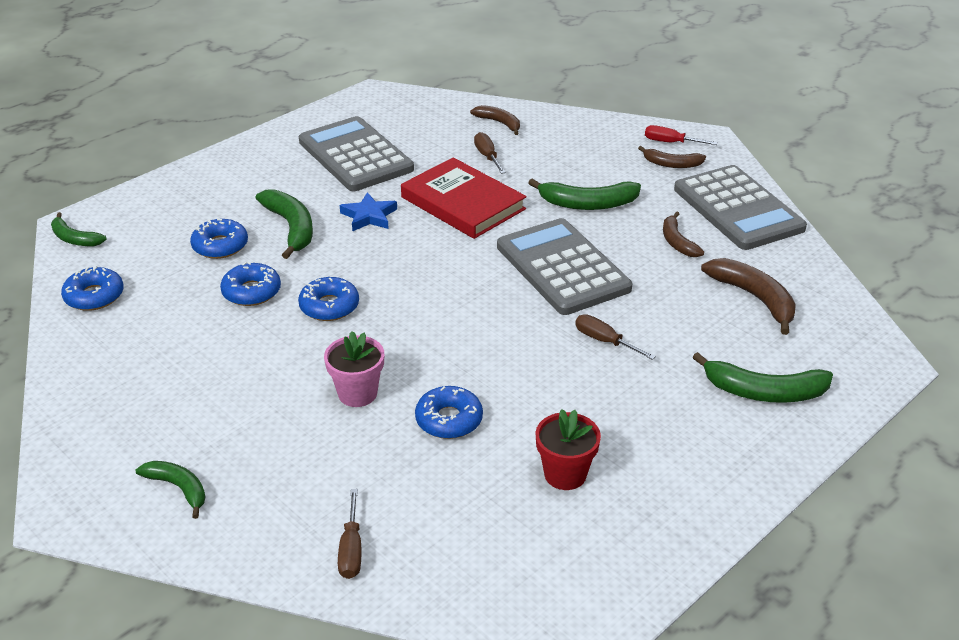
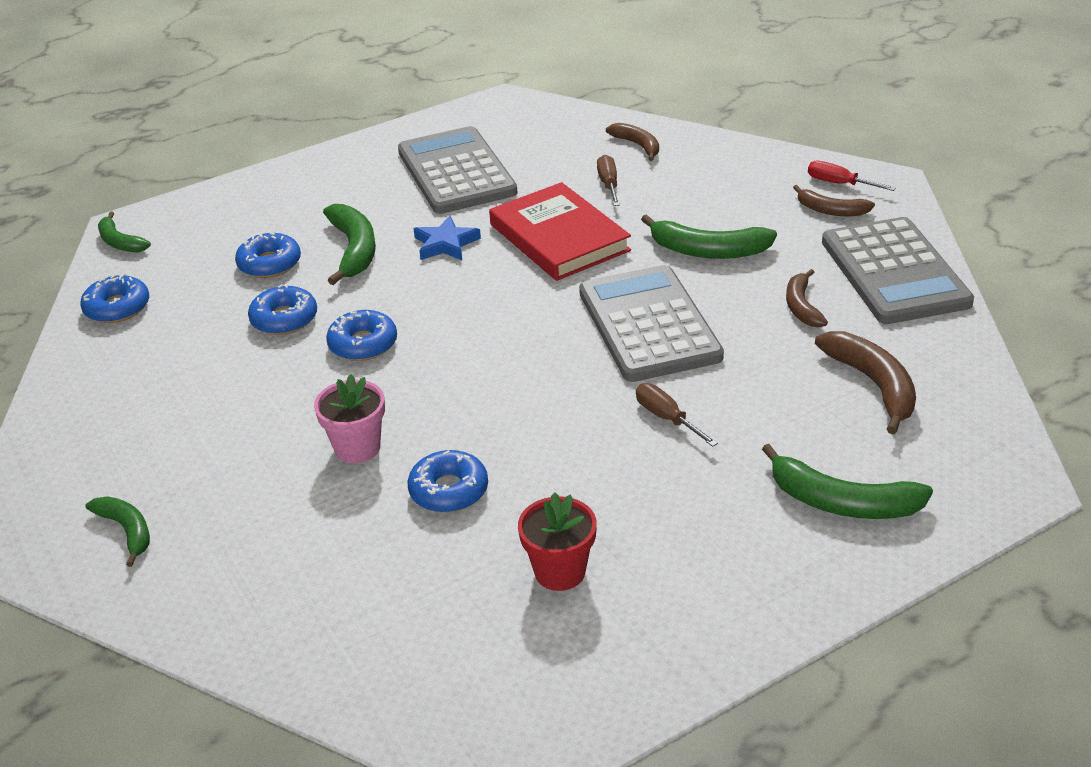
camera: 15 degrees right, 0 degrees up
brown screwdriver [338,489,362,579] -> none

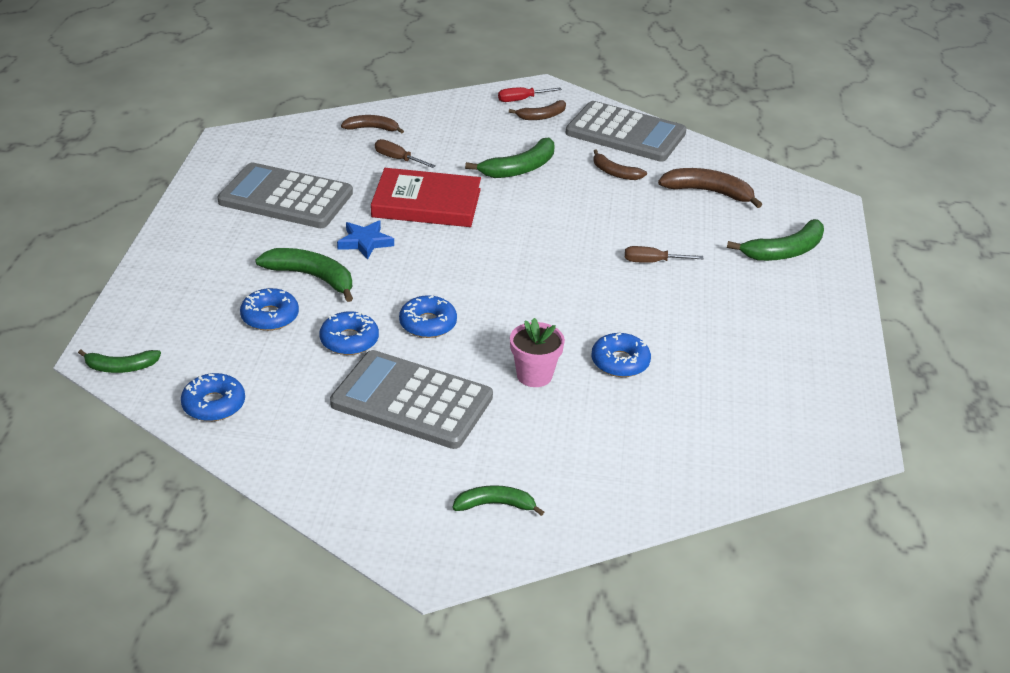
camera: 55 degrees left, 0 degrees up
red flower pot [518,492,597,591] -> none
grey calculator [579,265,724,382] -> grey calculator moved to [330,350,493,449]

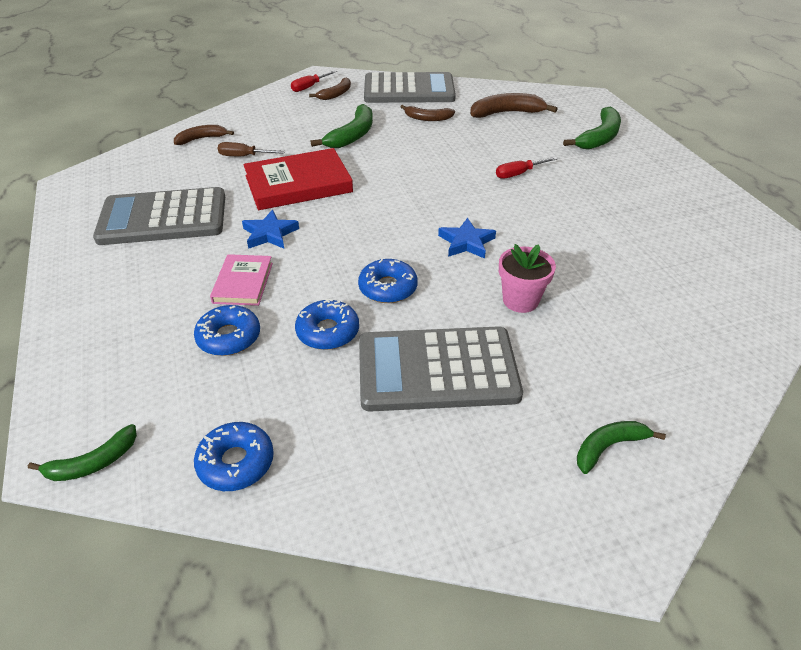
camera: 25 degrees left, 5 degrees up
green banana [255,248,353,302] -> pink book [210,254,273,306]
blue donut [591,333,651,377] -> none
brown screwdriver [625,246,703,263] -> red screwdriver [496,157,558,179]
none -> blue star [438,218,496,259]

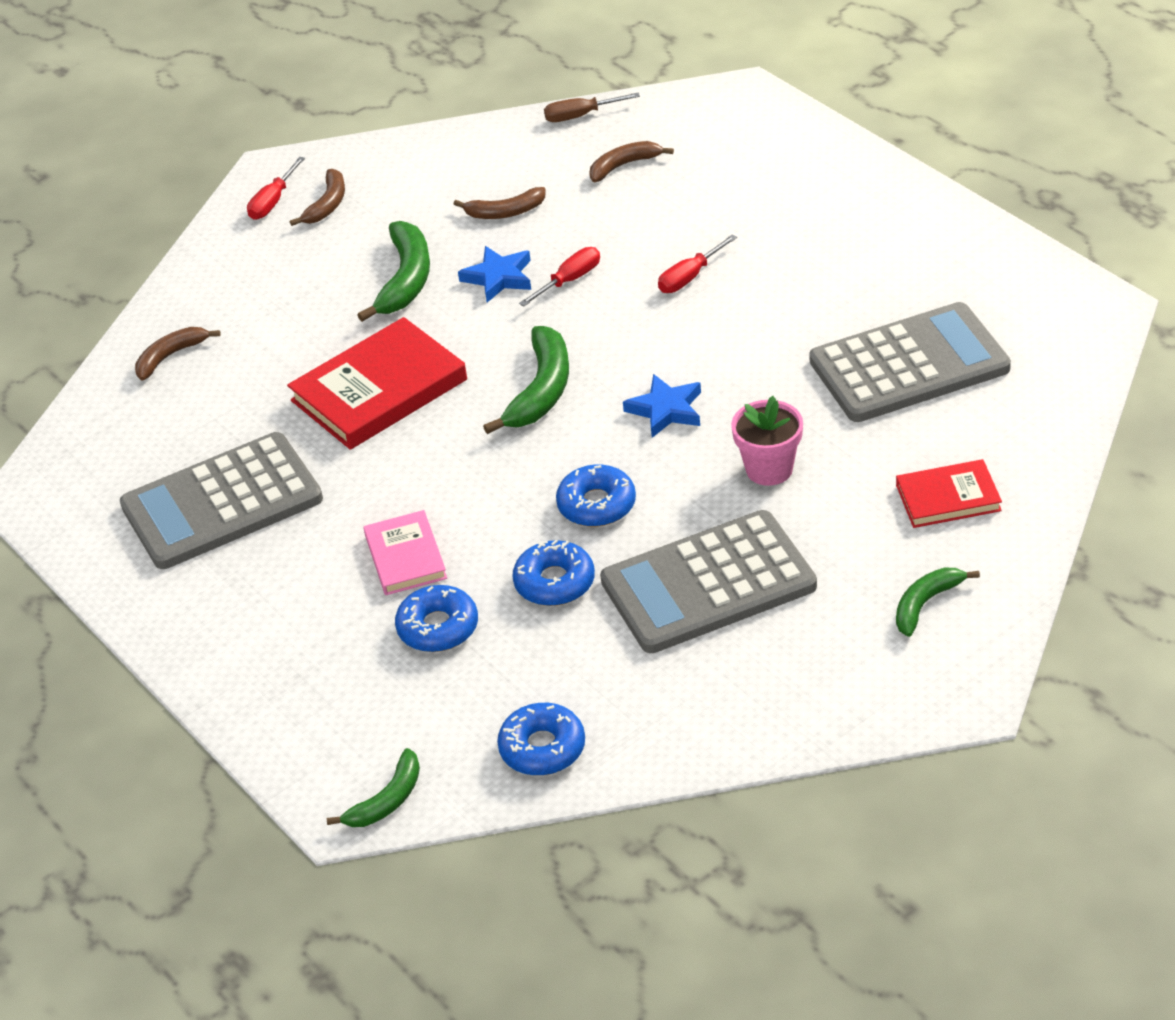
camera: 15 degrees left, 0 degrees up
brown screwdriver [218,142,285,156] -> brown screwdriver moved to [544,93,640,122]
blue star [242,210,299,249] -> blue star moved to [458,246,531,302]
grey calculator [364,72,456,103] -> grey calculator moved to [809,302,1011,422]
brown banana [470,93,558,118] -> brown banana [589,141,674,182], size x0.63
green banana [563,107,621,150] -> green banana moved to [483,326,569,434]
none -> red screwdriver [519,247,600,306]
none -> red book [896,459,1002,528]

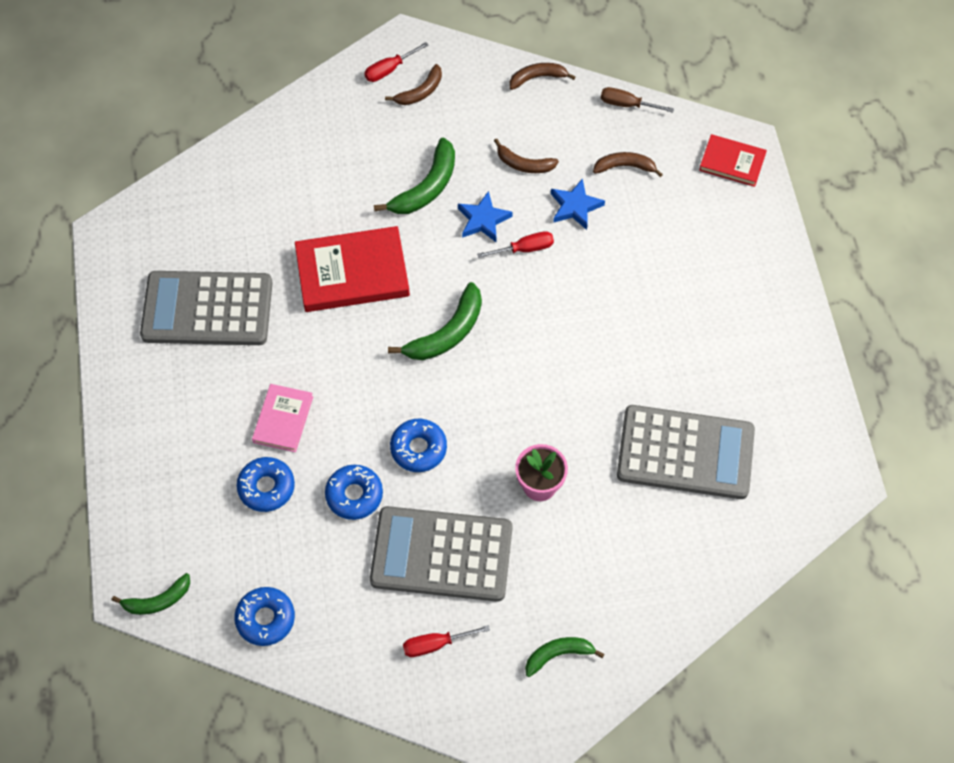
camera: 25 degrees right, 20 degrees up
brown banana [135,327,221,381] -> brown banana moved to [509,63,575,90]
blue star [623,374,701,438] -> blue star moved to [551,178,605,230]
red screwdriver [658,234,737,293] -> red screwdriver moved to [403,625,490,657]
red book [896,459,1002,528] -> red book moved to [699,134,767,187]

